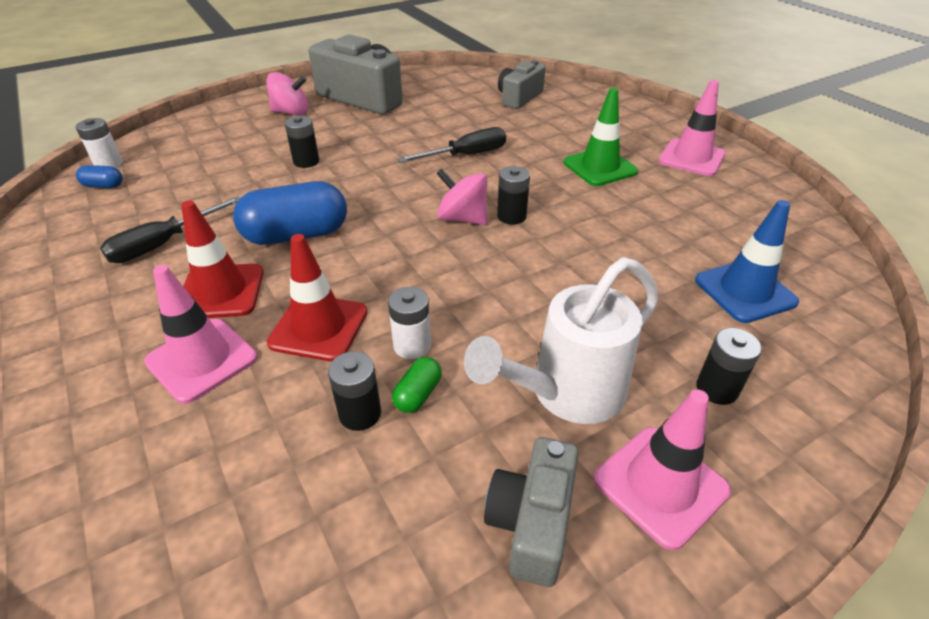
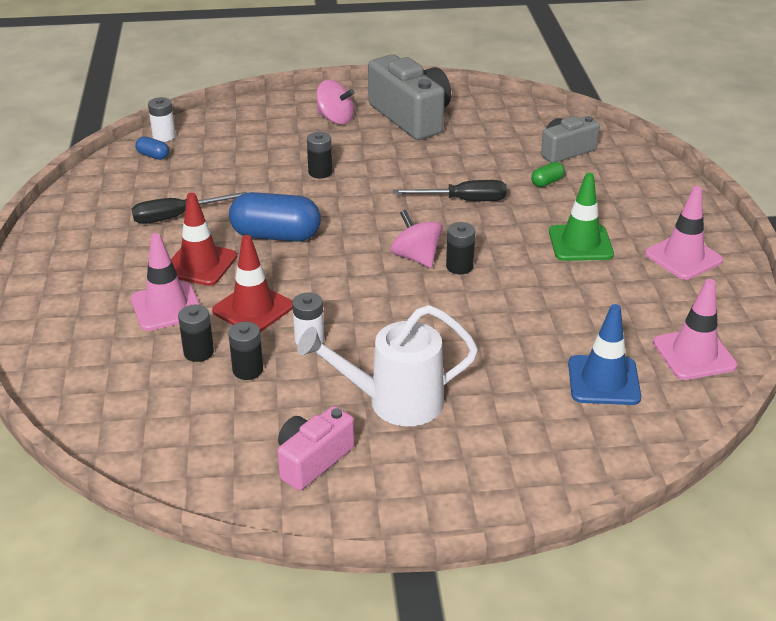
camera: 25 degrees right, 5 degrees down
green capsule [392,357,442,413] -> green capsule moved to [531,162,565,187]
grey camera [484,437,579,587] -> pink camera [277,406,354,491]
pink traffic cone [593,389,731,550] -> pink traffic cone moved to [653,279,737,380]
black battery [697,328,762,405] -> black battery moved to [178,304,214,362]

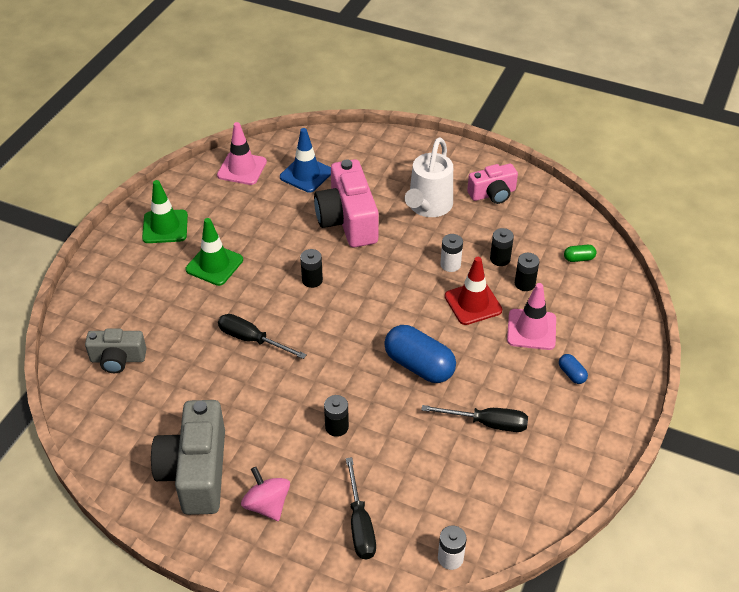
camera: 150 degrees left, 10 degrees up
blue capsule [135,136,169,160] -> blue capsule moved to [559,354,588,384]
red traffic cone [171,193,237,286] -> none
white watering can [297,305,478,426] -> white watering can turned 90 degrees clockwise [405,137,453,217]
pink spinning top [390,210,443,268] -> none
green capsule [531,162,565,187] -> green capsule moved to [564,245,596,262]
pink traffic cone [645,186,723,280] -> green traffic cone [142,180,188,243]
none -> pink camera [314,159,379,248]
none -> black screwdriver [346,457,376,559]

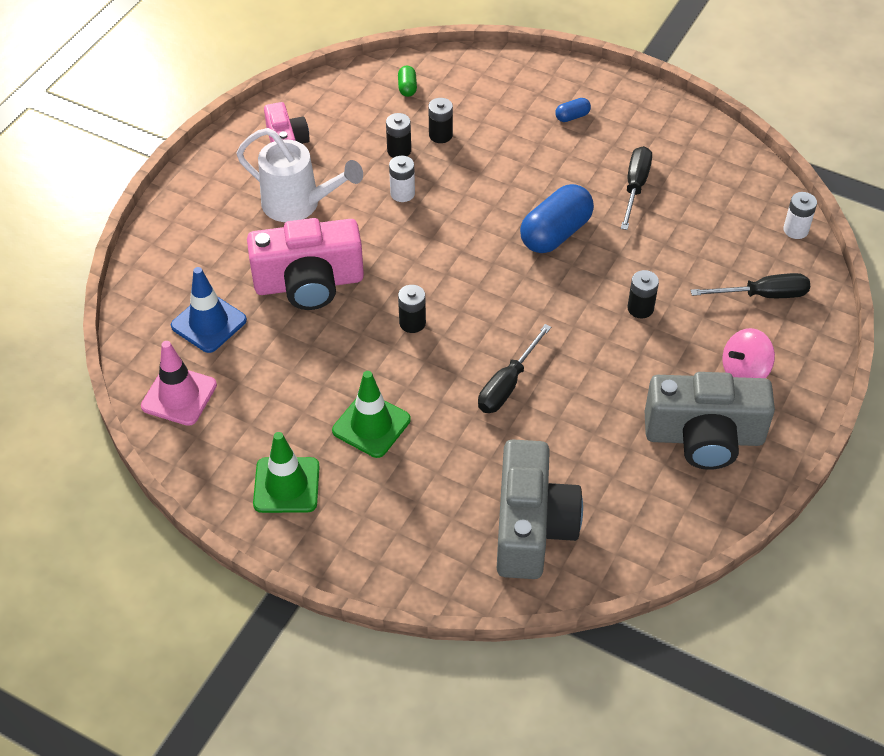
camera: 85 degrees left, 5 degrees up
grey camera [85,328,147,373] -> grey camera [497,439,583,579], size x1.70
red traffic cone [445,257,502,325] -> none
pink traffic cone [507,283,556,350] -> none

